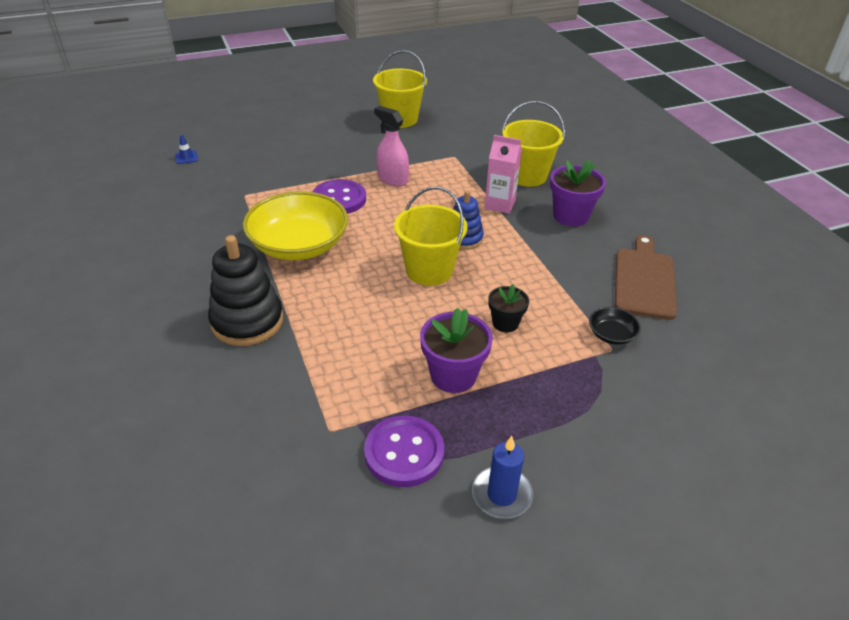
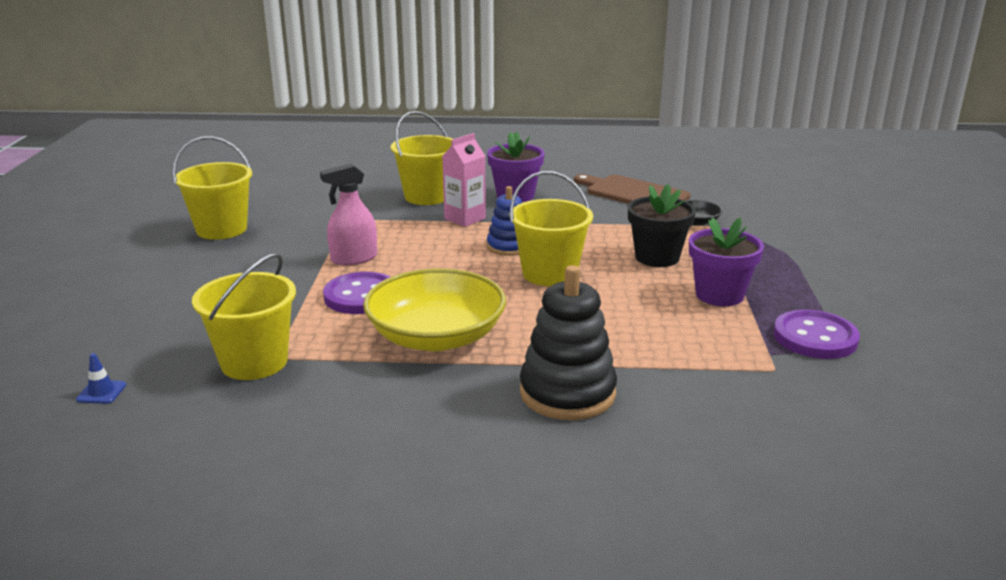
camera: 65 degrees left, 15 degrees down
blue candle [472,436,533,519] -> none
black flower pot [488,284,529,332] -> black flower pot [628,184,696,267], size x1.60
none -> yellow bucket [192,253,296,380]

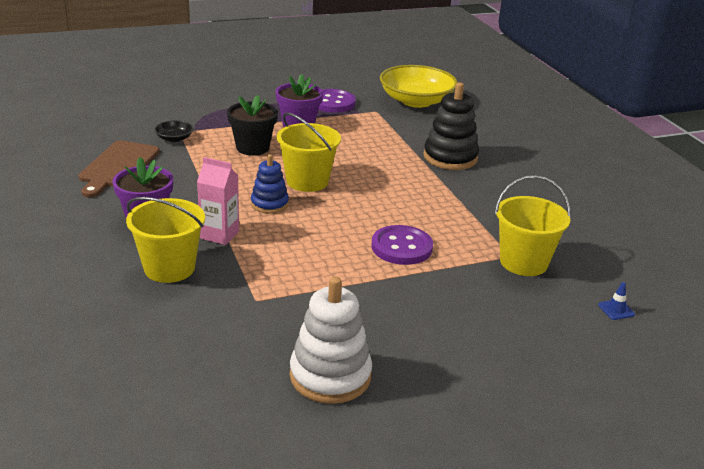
camera: 115 degrees left, 5 degrees up
yellow bucket [173,136,252,240] -> white stacking toy [290,277,372,404]
pink spray bottle [320,163,377,265] -> none
yellow bowl [363,268,506,351] -> yellow bowl moved to [380,65,458,108]

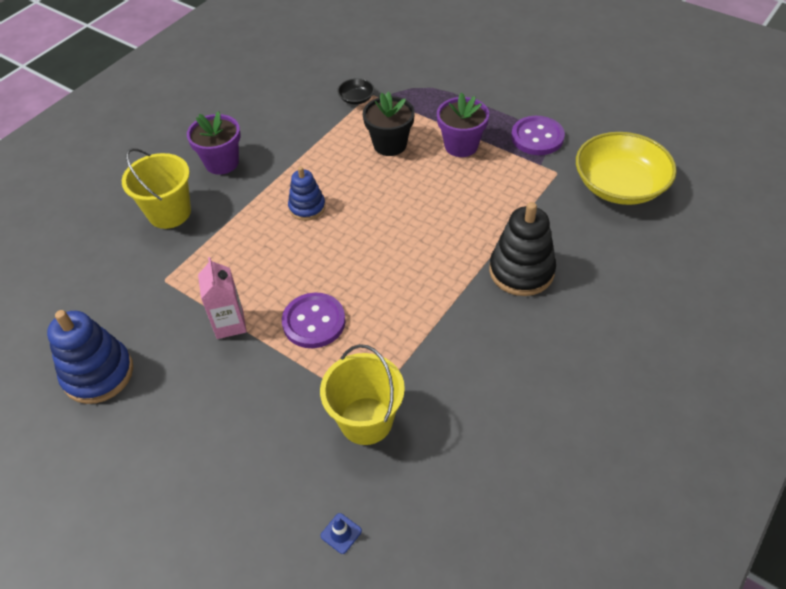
camera: 60 degrees right, 20 degrees up
brown cutting board [79,140,160,197] -> none
pink carton [197,157,239,245] -> pink carton moved to [198,257,247,339]
yellow bucket [277,113,341,192] -> none
white stacking toy [290,277,372,404] -> blue stacking toy [47,310,133,404]

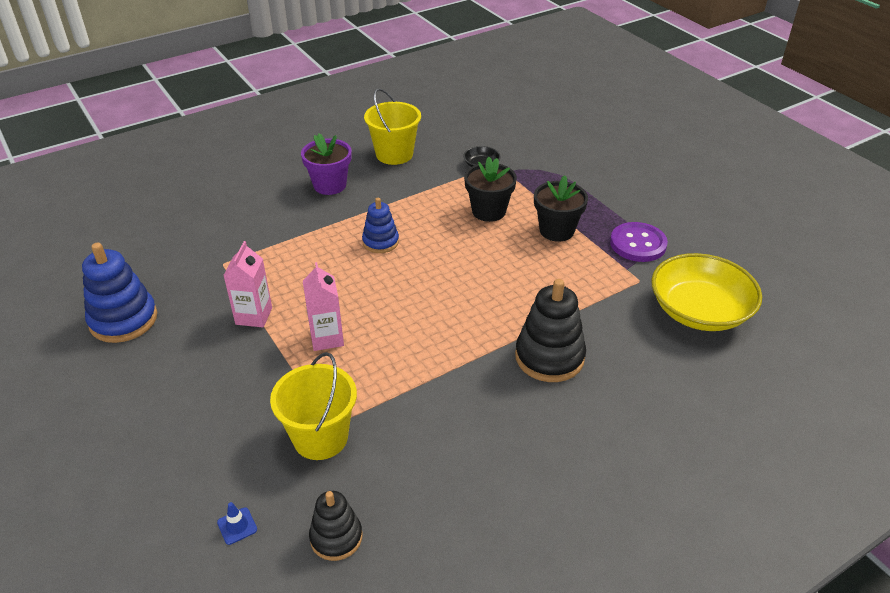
camera: 20 degrees right, 10 degrees down
yellow bucket [122,148,191,229] -> yellow bucket moved to [364,88,421,165]
purple button [282,293,346,348] -> pink carton [303,262,344,351]
purple flower pot [437,92,489,157] -> black flower pot [534,175,588,242]
none -> black stacking toy [309,491,362,561]

